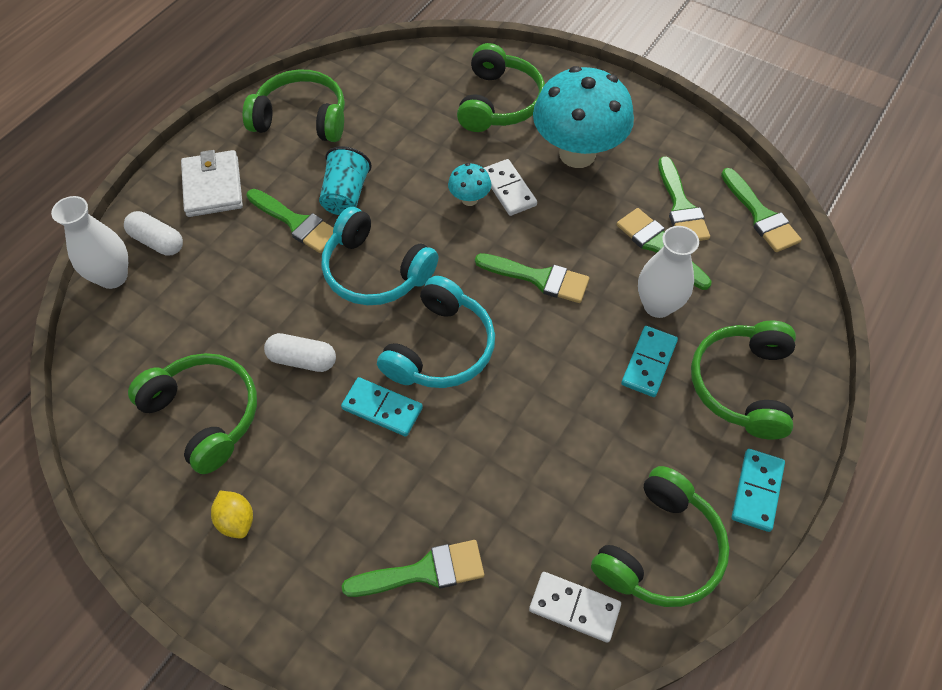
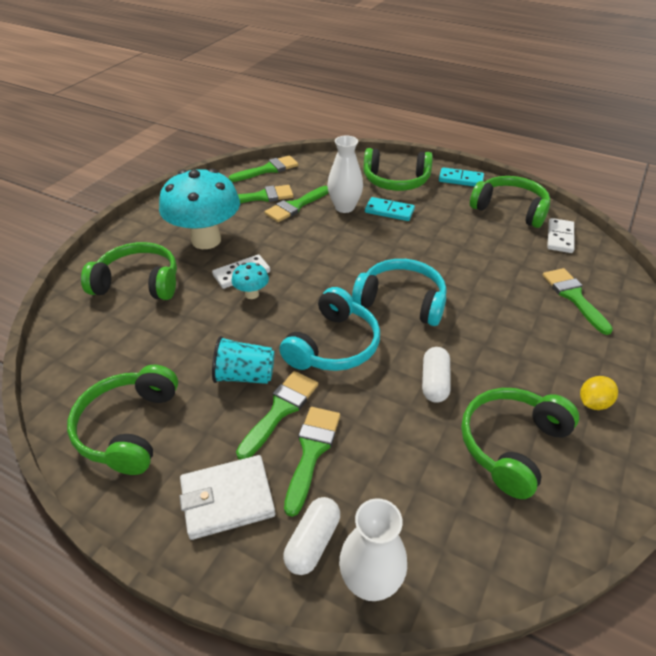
camera: 95 degrees left, 15 degrees down
turquoise domino [341,377,423,437] -> none
green brush [475,253,589,303] -> green brush moved to [284,407,340,517]

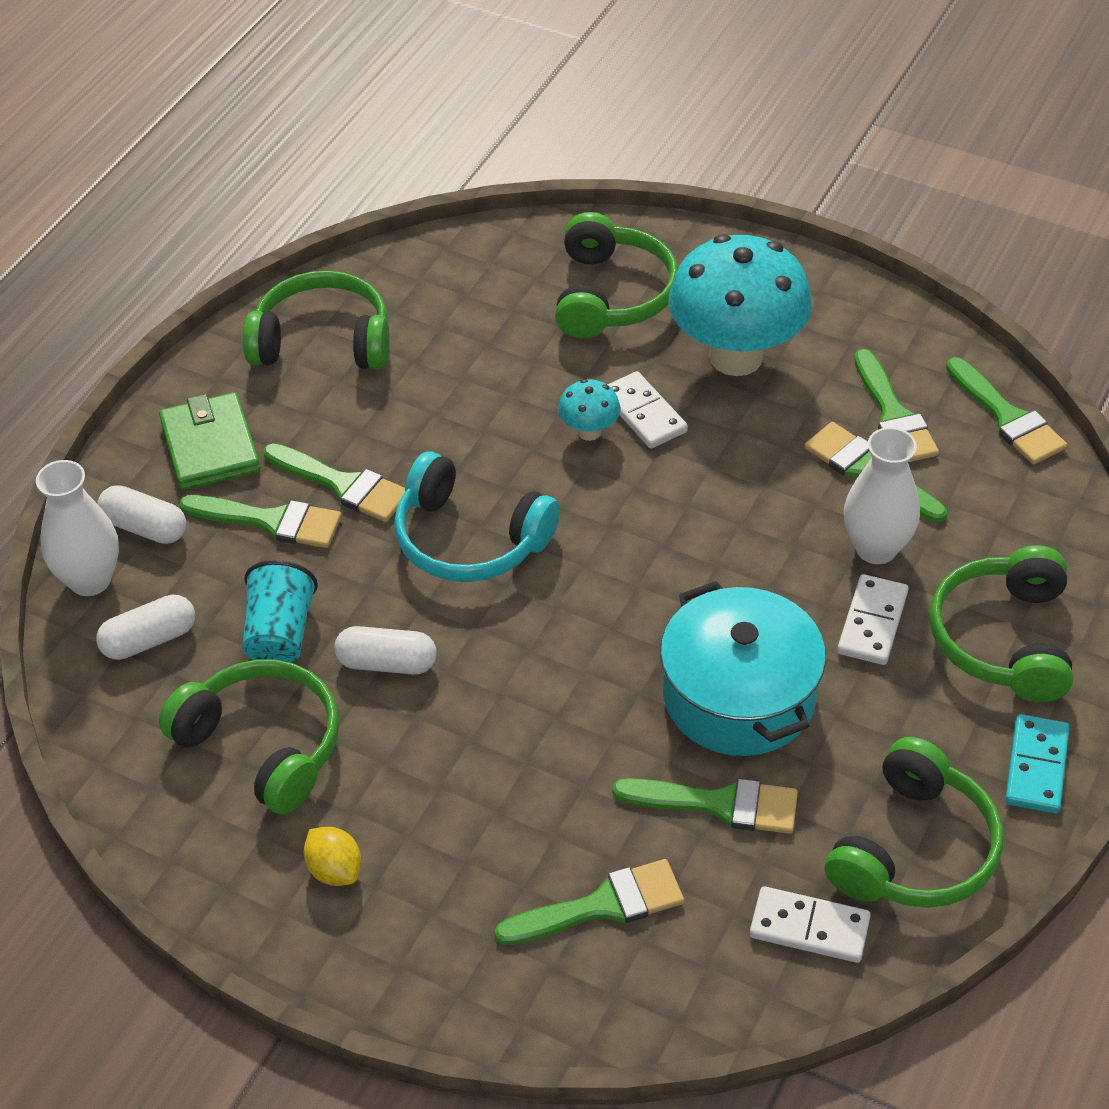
camera: 90 degrees right, 5 degrees up
white wallet [179,455,275,540] -> green wallet [159,392,260,490]
turquoise cup [212,336,275,384] -> turquoise cup moved to [242,560,318,663]
turquoise headphones [352,259,447,326] -> none
turquoise domino [365,197,415,221] -> white domino [837,574,908,665]
none -> white capsule [96,595,195,660]
none -> green brush [612,778,798,834]
none -> turquoise pot [660,581,826,756]

